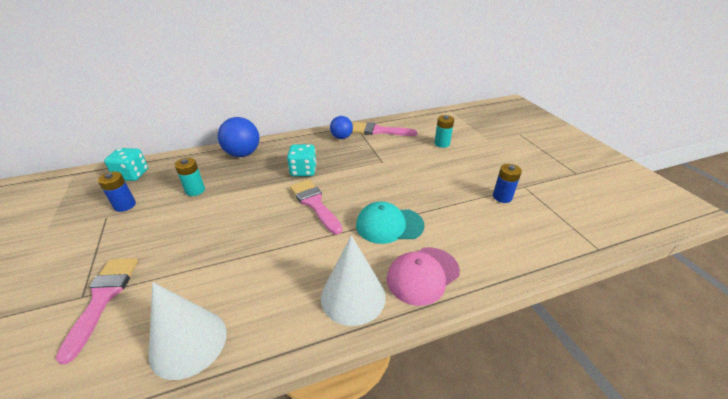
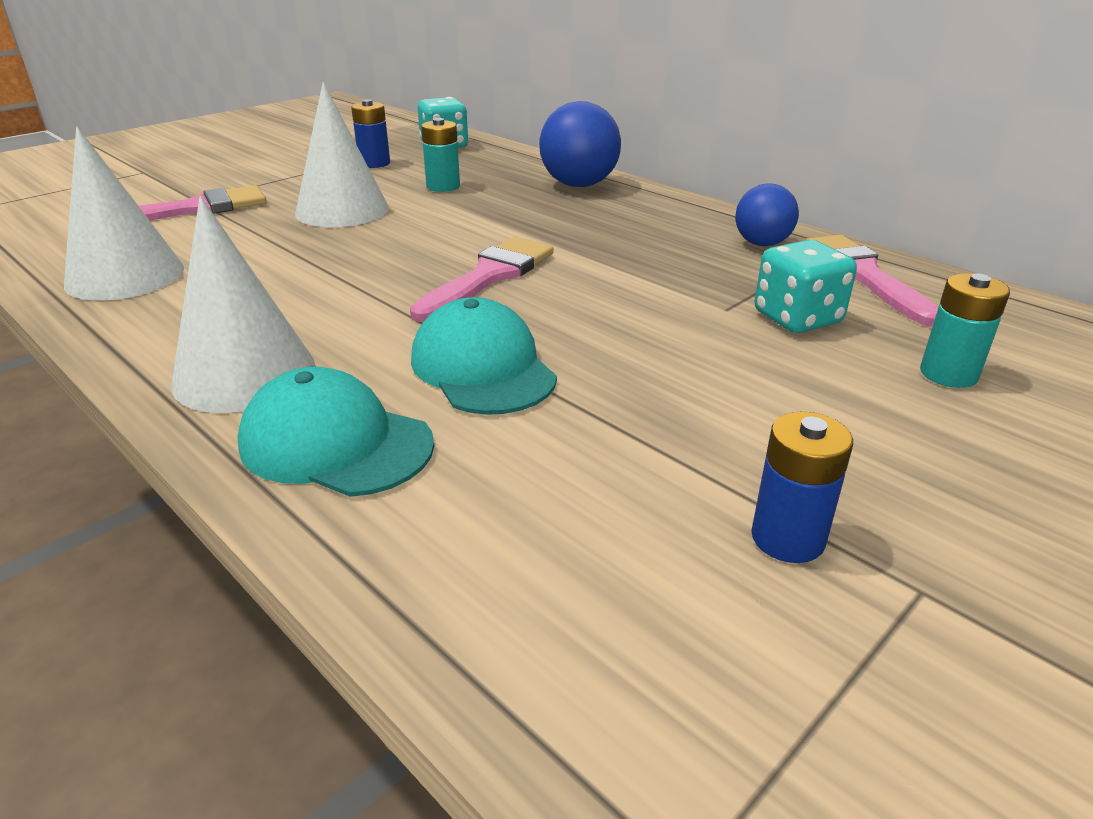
camera: 65 degrees right, 5 degrees down
turquoise dice [287,144,317,176] -> turquoise dice moved to [755,240,857,333]
pink cap [387,247,460,306] -> turquoise cap [237,367,434,497]
none -> white cone [295,82,389,227]

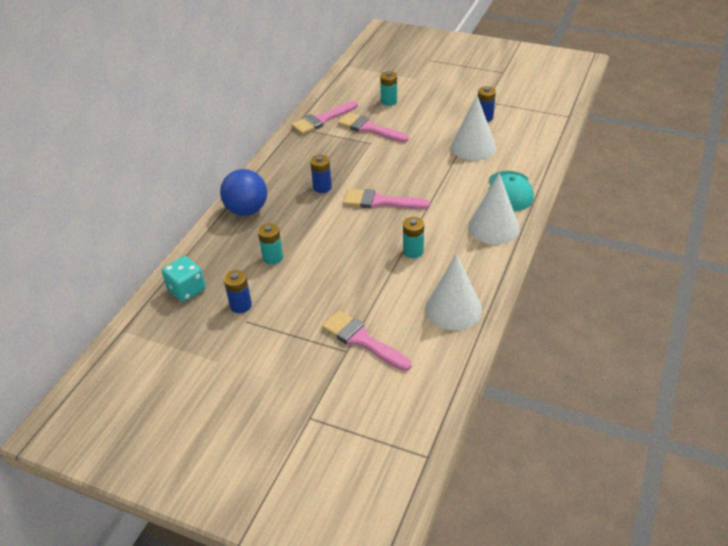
camera: 110 degrees left, 10 degrees up
white cone [295,82,389,227] -> white cone moved to [451,95,496,160]
turquoise cap [411,297,557,415] -> none
blue ball [735,183,799,246] -> none
turquoise dice [755,240,857,333] -> pink brush [338,113,409,142]
none -> blue battery [310,155,332,193]
none -> turquoise battery [403,217,424,258]

